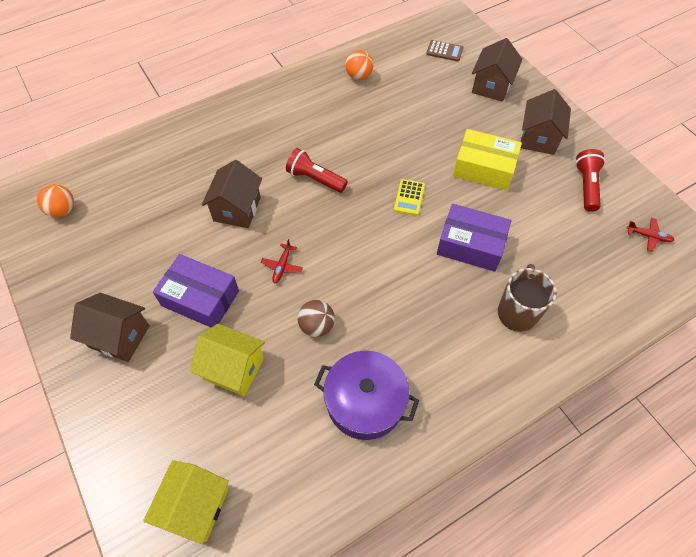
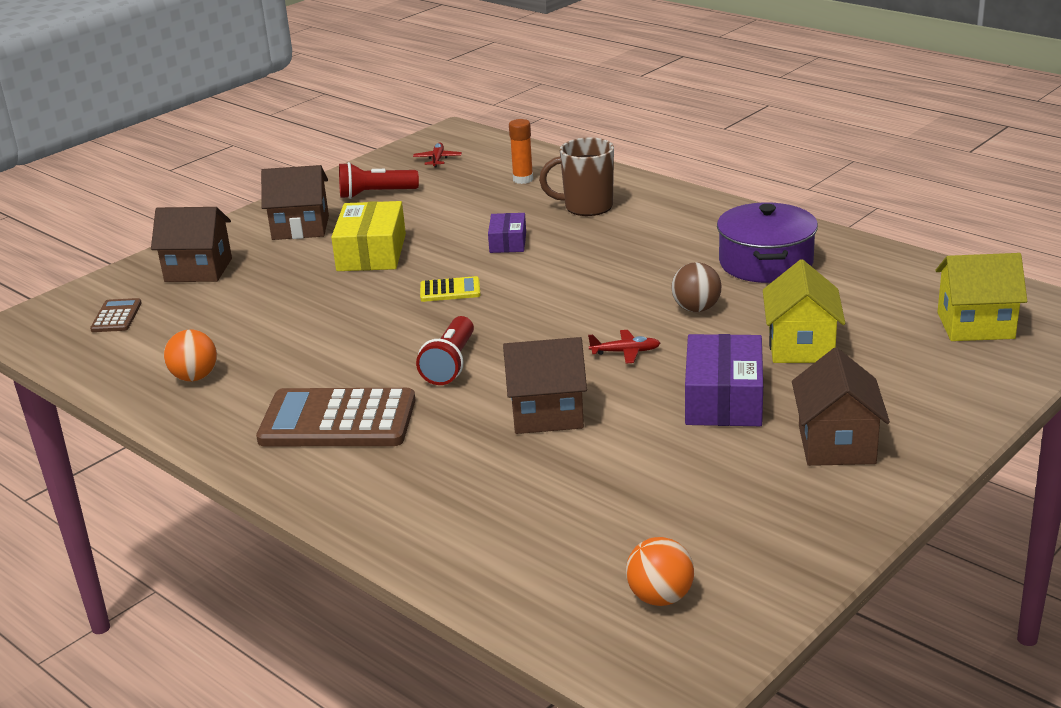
camera: 105 degrees left, 30 degrees down
purple box [437,204,511,272] -> purple box [488,213,526,253], size x0.58
none -> brown calculator [256,388,416,446]
none -> orange glue stick [509,119,533,184]

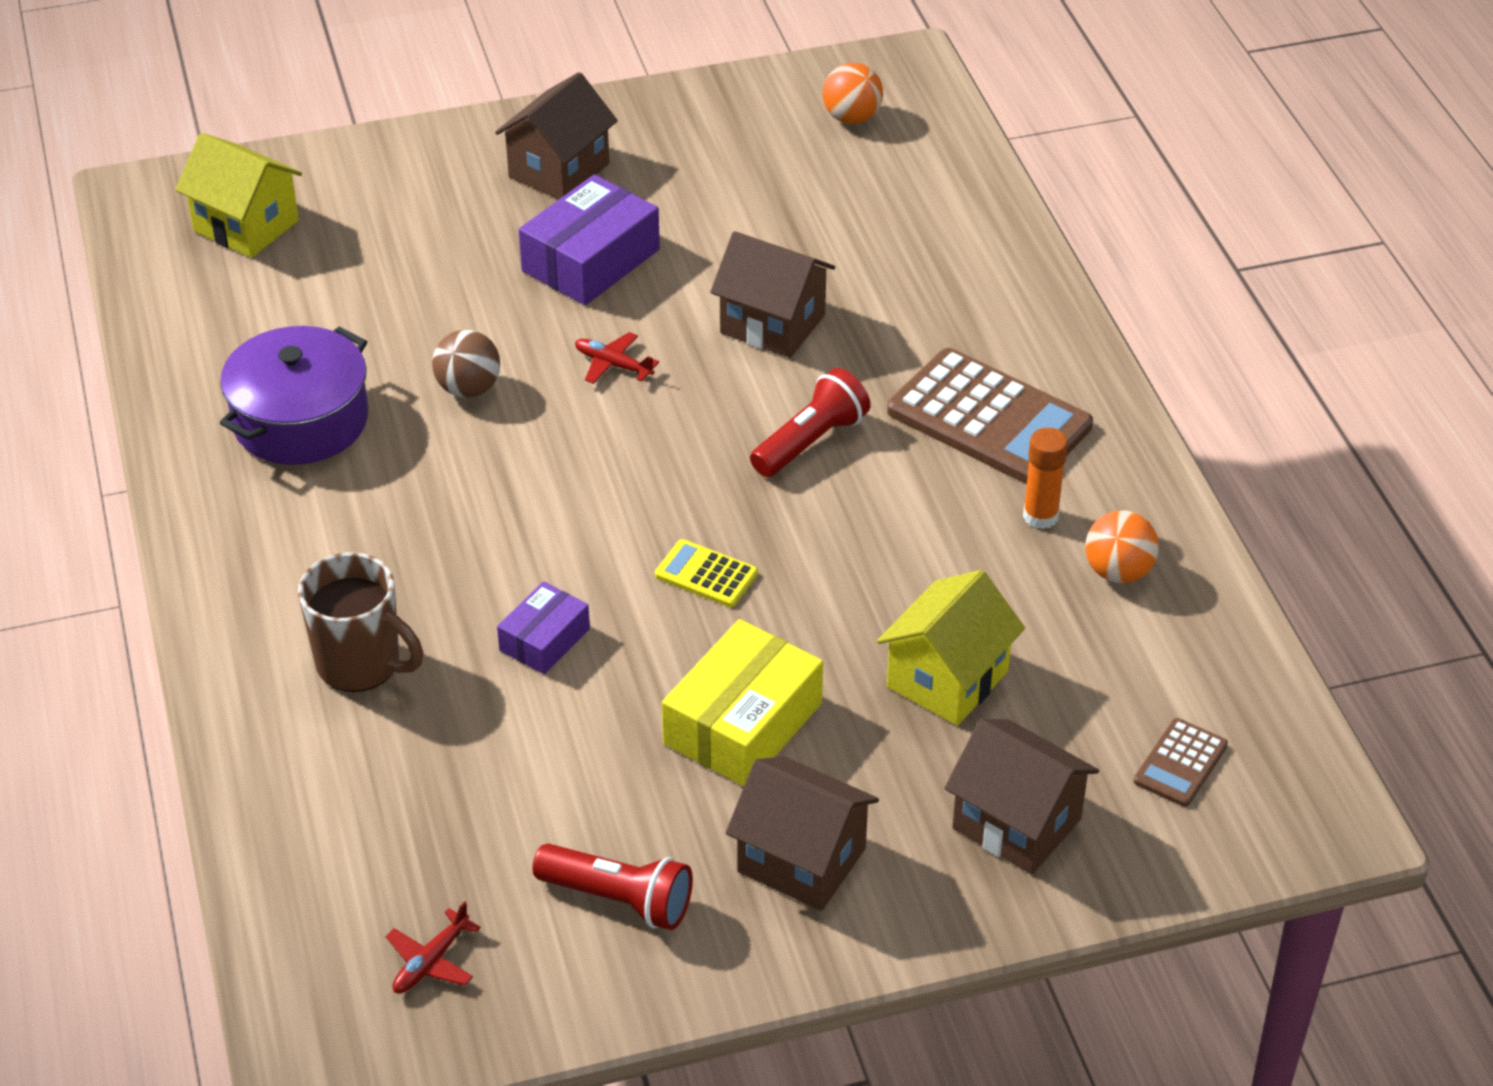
camera: 150 degrees left, 15 degrees up
orange glue stick [509,119,533,184] -> orange glue stick moved to [1023,428,1068,529]
yellow house [763,259,845,363] -> yellow house moved to [877,570,1025,726]

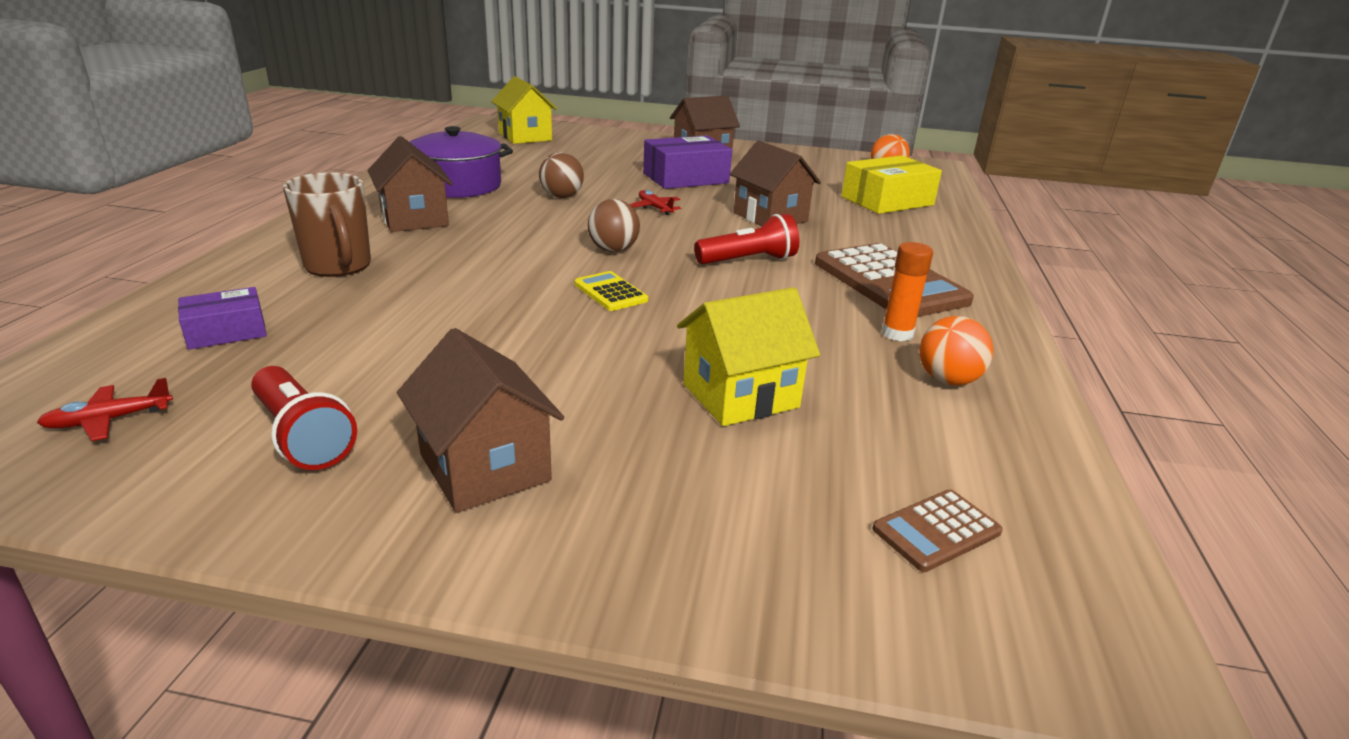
camera: 25 degrees right, 15 degrees down
purple box [497,581,590,674] -> purple box moved to [178,287,267,350]
yellow box [662,619,823,786] -> yellow box moved to [841,156,942,214]
brown house [944,719,1099,874] -> brown house moved to [367,136,453,232]
none -> brown ball [588,199,640,252]

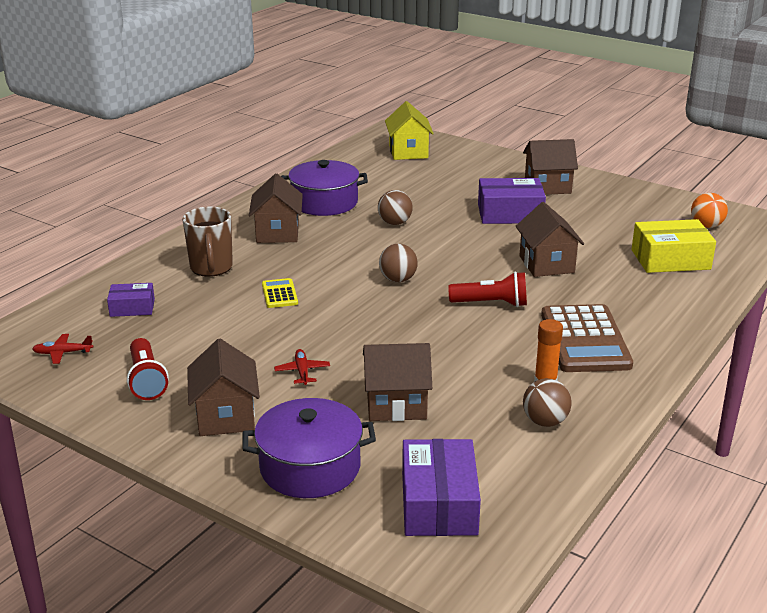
camera: 25 degrees right, 0 degrees up
yellow calculator [575,271,648,311] -> yellow calculator moved to [262,278,298,308]
red plane [629,190,681,215] -> red plane moved to [274,349,330,385]
yellow house [677,287,820,426] -> brown house [363,343,432,421]
brown calculator [872,489,1003,572] -> purple box [402,439,481,536]
orange ball [919,316,993,385] -> brown ball [523,378,572,427]
none -> purple pot [243,398,376,498]

